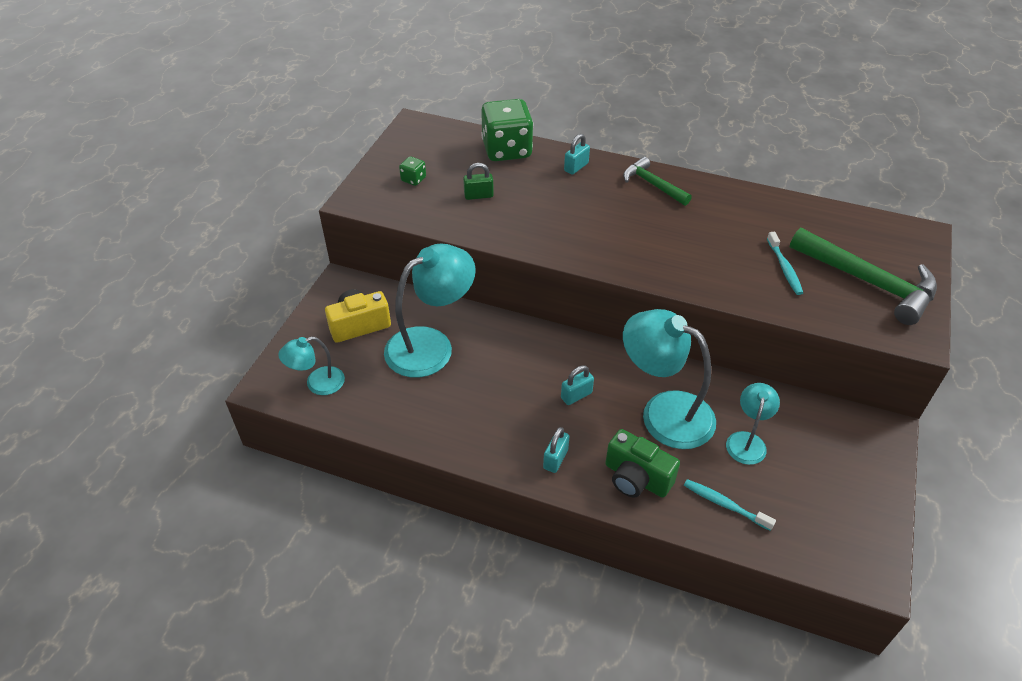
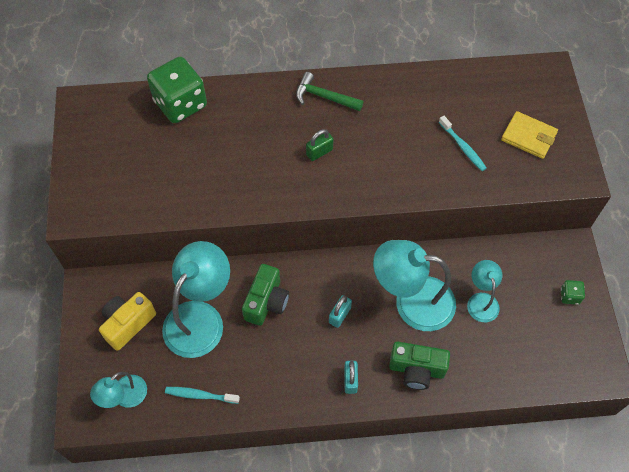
camera: 25 degrees left, 15 degrees up
green dice [399,156,426,186] -> green dice moved to [561,280,585,305]
green padlock [463,163,494,200] -> green padlock moved to [306,129,333,161]
turquoise padlock [564,134,590,175] -> none
turquoise toothbrush [684,479,776,531] -> turquoise toothbrush moved to [165,387,240,404]
green hammer [790,227,937,325] -> yellow wallet [501,111,558,159]
none -> green camera [242,264,289,326]

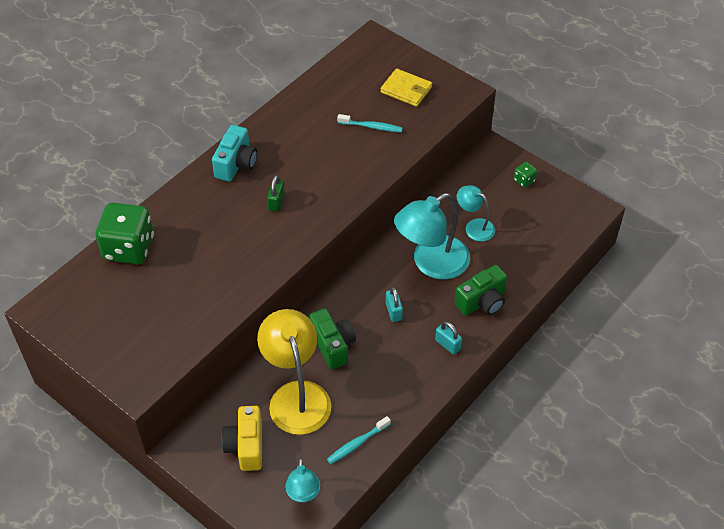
camera: 45 degrees left, 10 degrees down
turquoise lamp [162,241,230,358] -> yellow lamp [257,309,331,435]
green hammer [296,72,364,111] -> turquoise camera [212,125,257,182]
yellow wallet [501,111,558,159] -> yellow wallet turned 45 degrees clockwise [381,68,432,107]

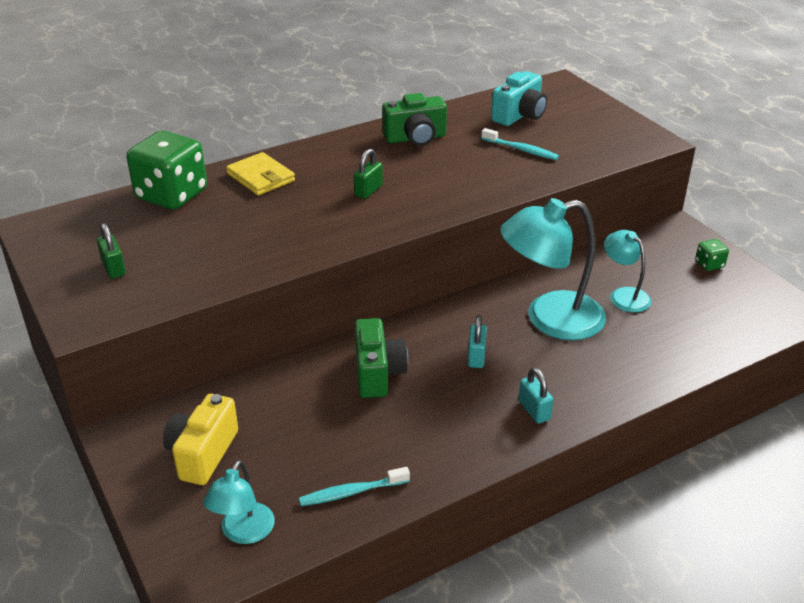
camera: 20 degrees right, 15 degrees down
turquoise camera [212,125,257,182] -> turquoise camera moved to [491,71,547,126]
yellow lamp [257,309,331,435] -> none
yellow wallet [381,68,432,107] -> yellow wallet moved to [226,152,295,196]
green camera [455,265,507,315] -> green camera moved to [382,93,447,146]
none -> green padlock [97,223,126,278]

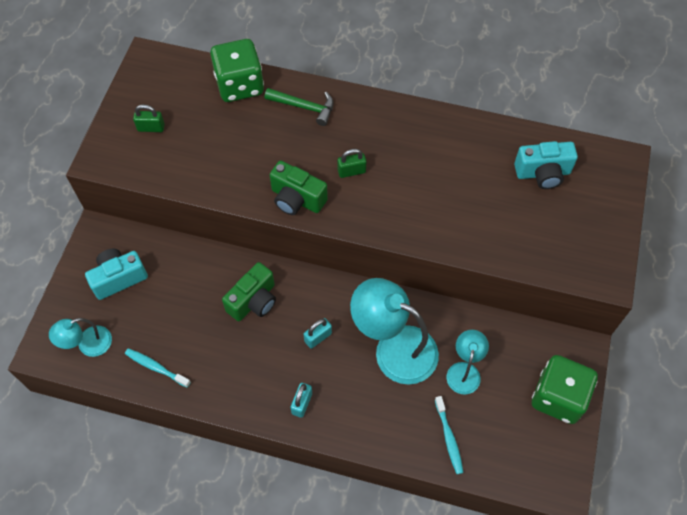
camera: 45 degrees right, 25 degrees up
green padlock [97,223,126,278] -> green padlock turned 75 degrees clockwise [133,104,165,132]
yellow camera [163,394,238,485] -> turquoise camera [85,249,148,300]
yellow wallet [226,152,295,196] -> green hammer [265,88,334,126]
green camera [382,93,447,146] -> green camera moved to [270,161,328,215]
turquoise toothbrush [481,128,559,160] -> turquoise toothbrush moved to [435,396,464,474]
green dice [695,239,729,271] -> green dice [532,355,598,424], size x2.32

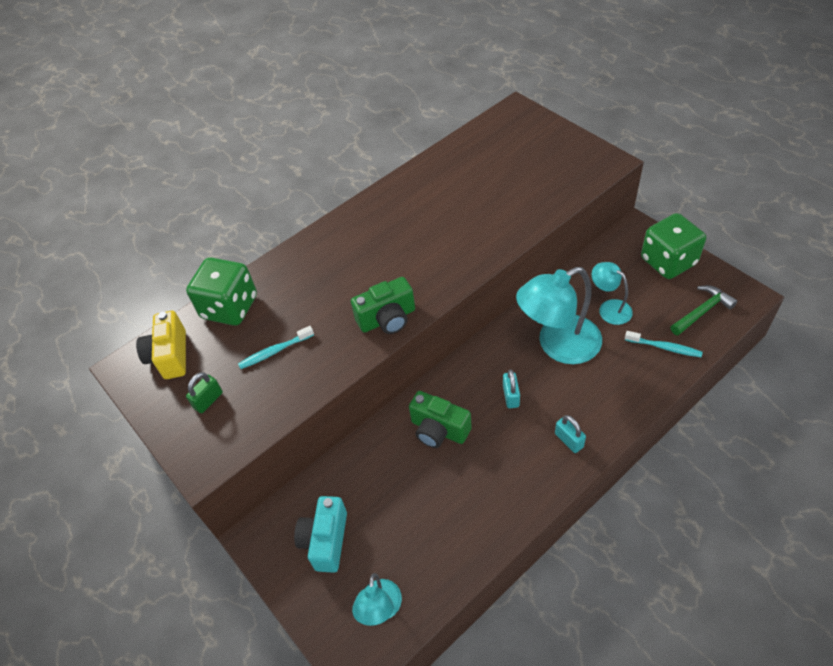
camera: 50 degrees left, 10 degrees down
turquoise toothbrush [125,348,191,388] -> turquoise toothbrush moved to [238,326,314,369]
green camera [222,262,276,321] -> green camera turned 135 degrees clockwise [409,391,472,448]
green hammer [265,88,334,126] -> green hammer moved to [670,285,738,335]
green padlock [337,149,366,178] -> none
turquoise camera [514,141,578,189] -> none
none -> yellow camera [136,311,186,379]

